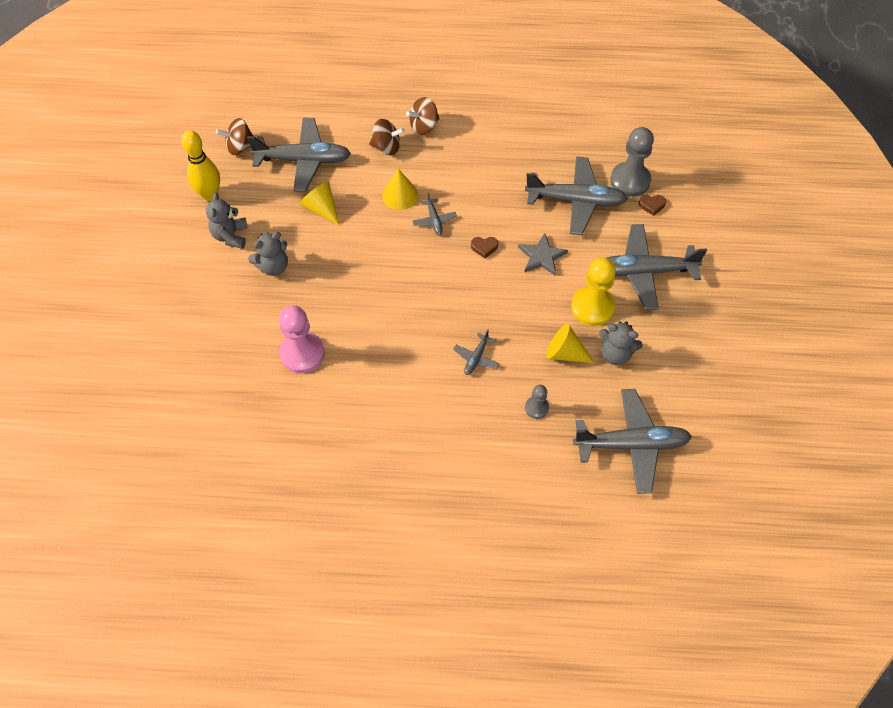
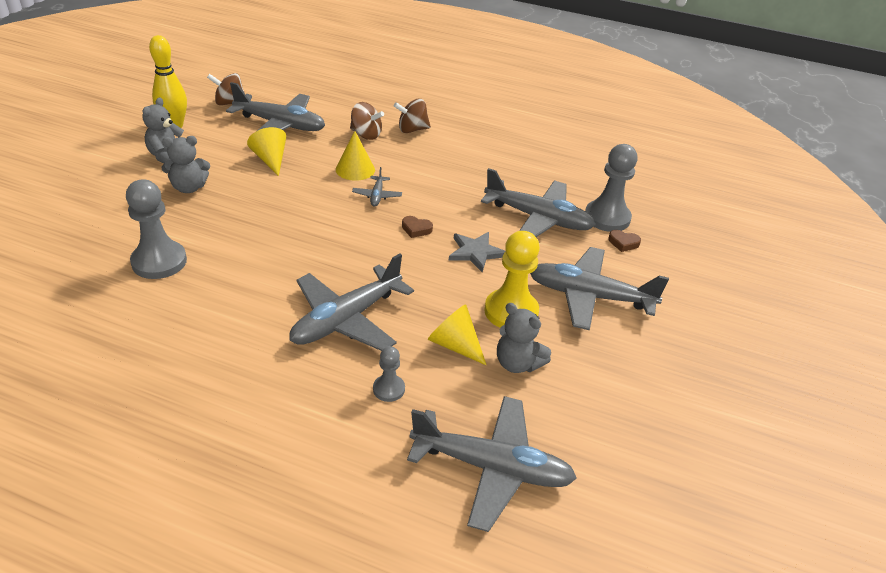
camera: 15 degrees right, 20 degrees down
pink pawn [279,305,325,373] -> grey pawn [126,179,187,279]
grey plane [453,330,499,375] -> grey plane [289,253,414,351], size x2.21

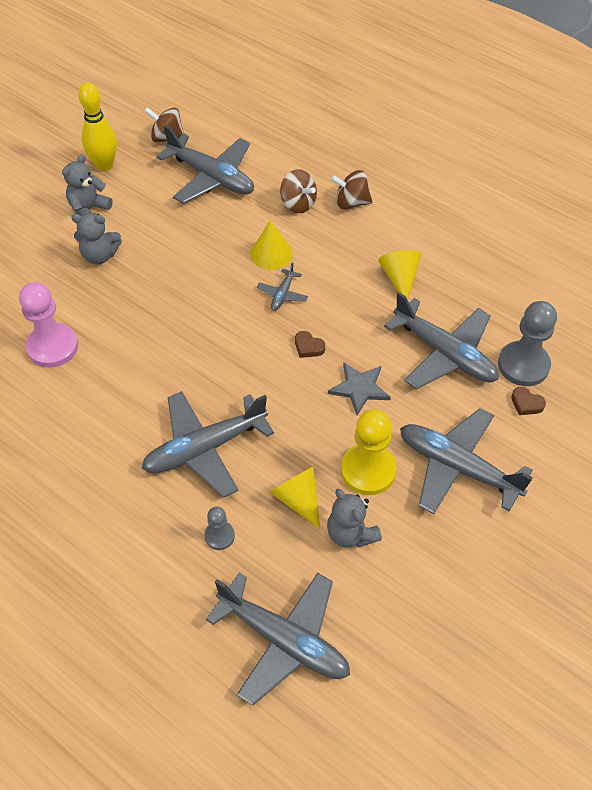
camera: 20 degrees right, 15 degrees up
grey pawn [126,179,187,279] -> pink pawn [19,282,78,368]
yellow cone [247,127,286,176] -> yellow cone moved to [378,250,422,300]

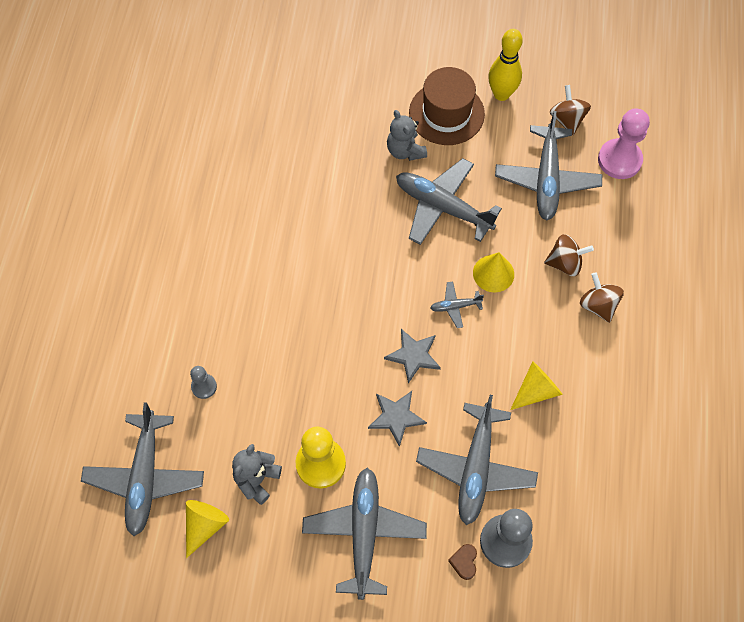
camera: 60 degrees right, 10 degrees up
pink pawn [19,282,78,368] -> pink pawn moved to [598,109,650,179]
grey teddy bear [62,154,113,216] -> brown hat [409,67,485,145]
grey plane [142,391,274,498] -> grey plane moved to [396,158,502,245]
yellow cone [269,467,320,529] -> yellow cone moved to [186,500,229,558]
brown spinning top [280,169,317,213] -> brown spinning top turned 105 degrees counterclockwise [544,234,594,276]
brown heart [295,331,325,358] -> grey star [384,329,441,383]

